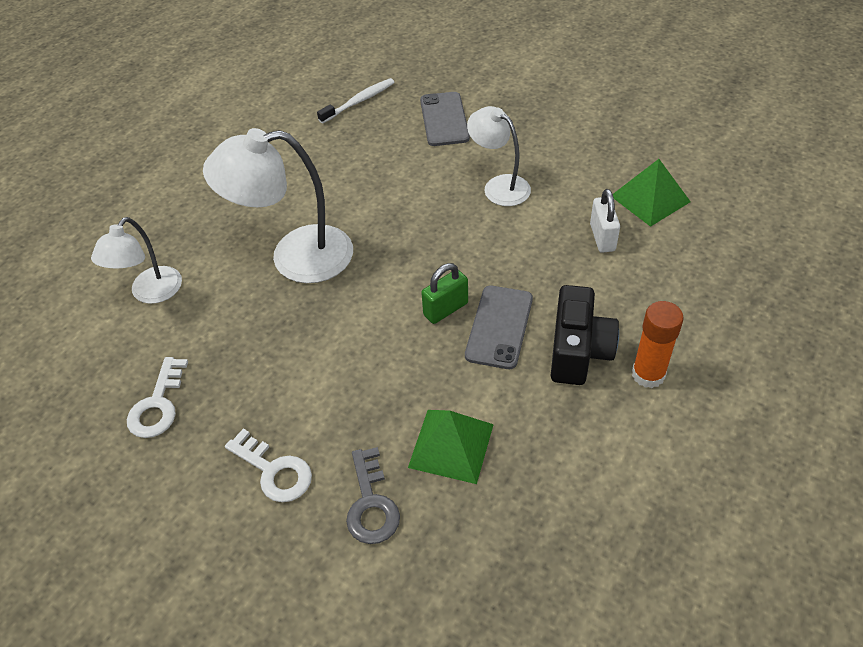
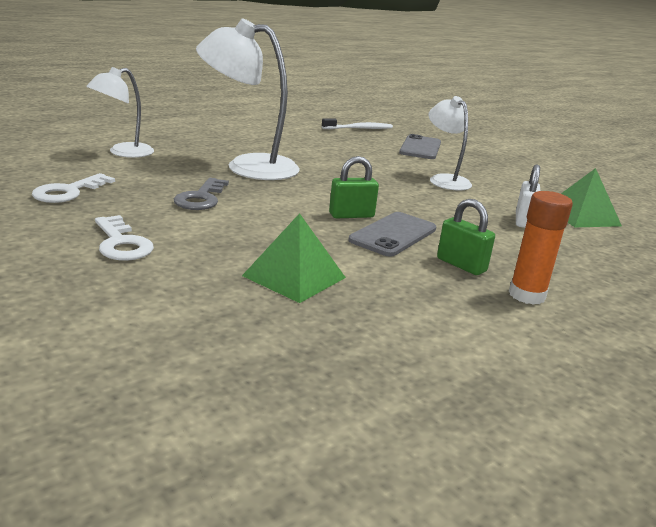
camera: 15 degrees right, 25 degrees down
grey key [346,447,400,544] -> grey key moved to [174,178,229,210]
black camera [551,285,619,385] -> green padlock [437,199,495,275]

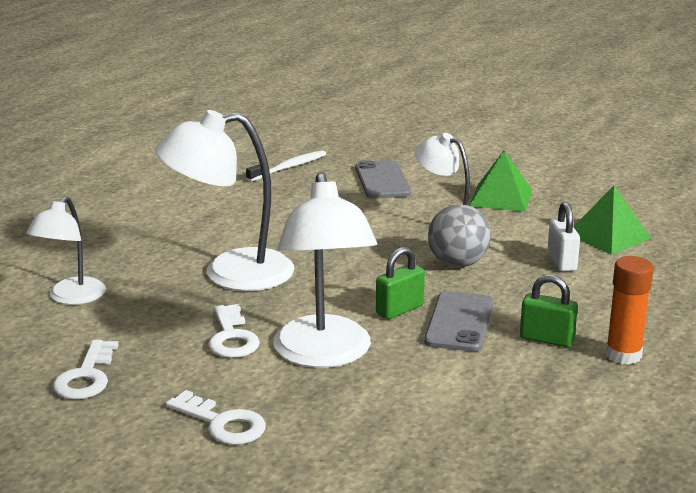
camera: 20 degrees left, 0 degrees up
grey key [174,178,229,210] -> white key [208,304,260,358]
green pyramid [242,213,346,303] -> green pyramid moved to [469,150,532,212]
none -> white lamp [273,172,377,368]
none -> grey ball [428,204,491,267]

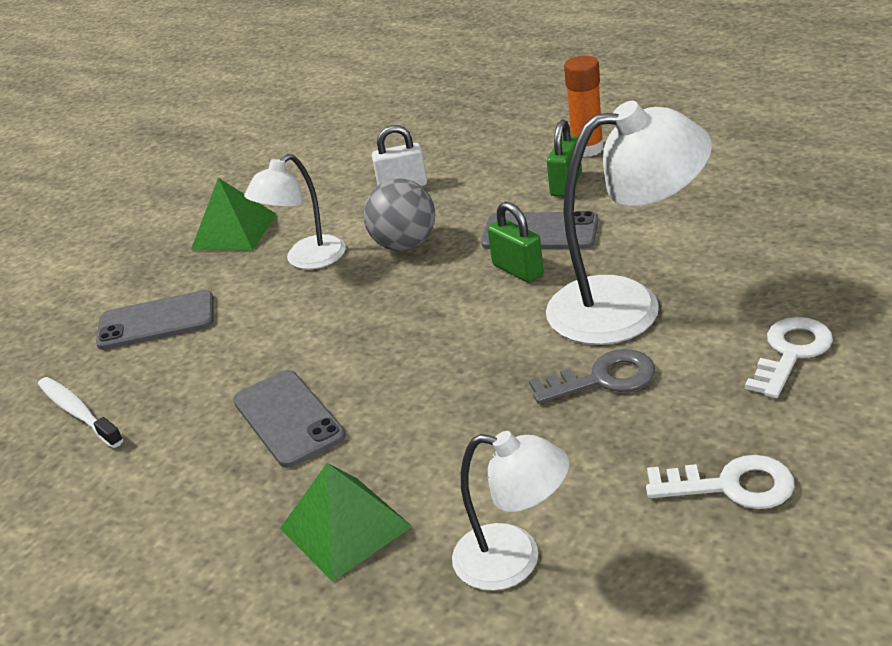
camera: 85 degrees left, 10 degrees up
white lamp [155,110,294,291] -> none
white key [208,304,260,358] -> grey key [529,349,655,404]
green pyramid [573,186,651,255] -> green pyramid moved to [280,463,413,582]
none -> grey phone [233,370,346,468]

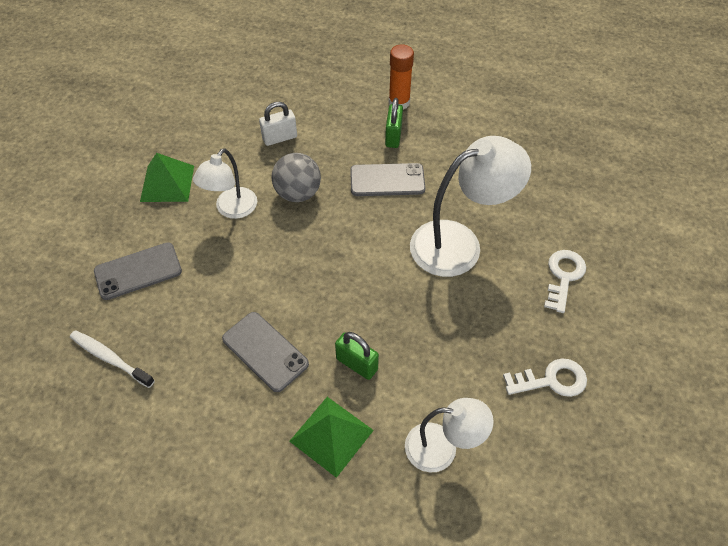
camera: 20 degrees left, 20 degrees up
green padlock [488,202,544,282] -> green padlock moved to [335,332,379,380]
grey key [529,349,655,404] -> none

